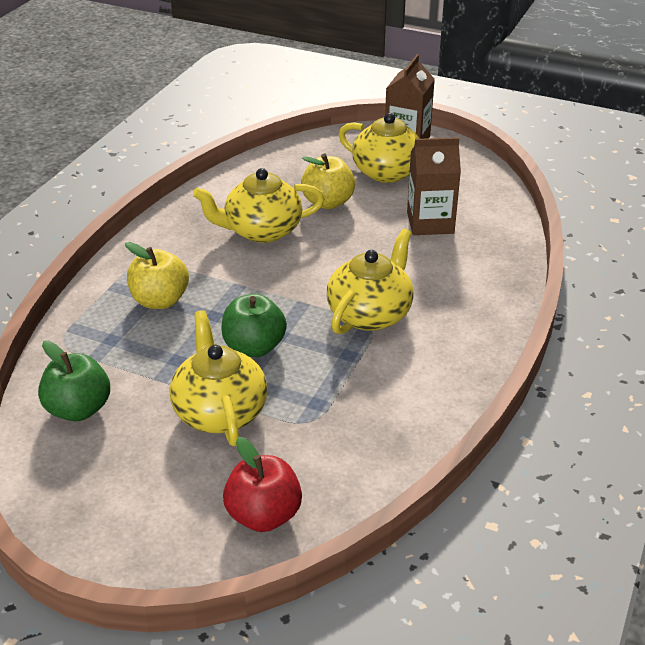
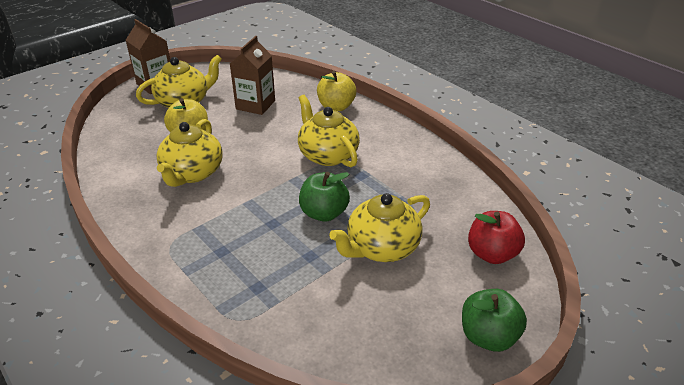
camera: 65 degrees left, 0 degrees up
green apple [38,341,110,421] -> green apple moved to [462,289,527,352]
yellow apple [125,242,189,309] -> yellow apple moved to [317,71,356,111]
yellow teapot [170,310,268,446] -> yellow teapot turned 45 degrees counterclockwise [329,193,430,262]

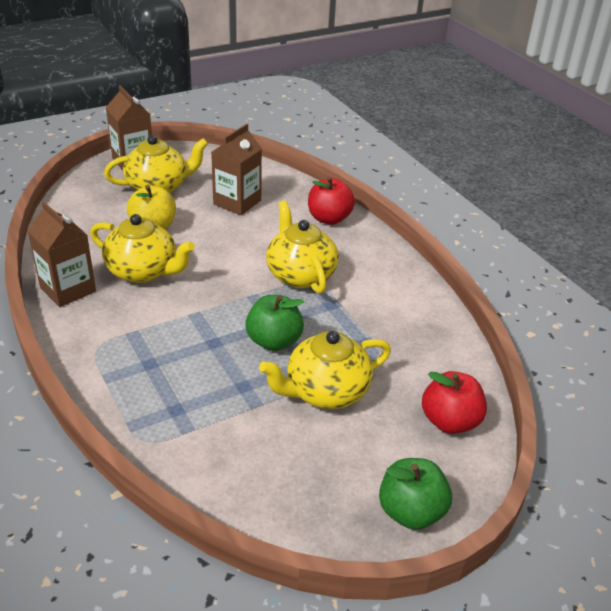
camera: 10 degrees right, 0 degrees up
yellow teapot [156,119,223,187] -> yellow teapot turned 90 degrees counterclockwise [90,214,195,283]
yellow apple [317,71,356,111] -> red apple [308,177,355,225]
none -> brown carton [27,202,96,307]

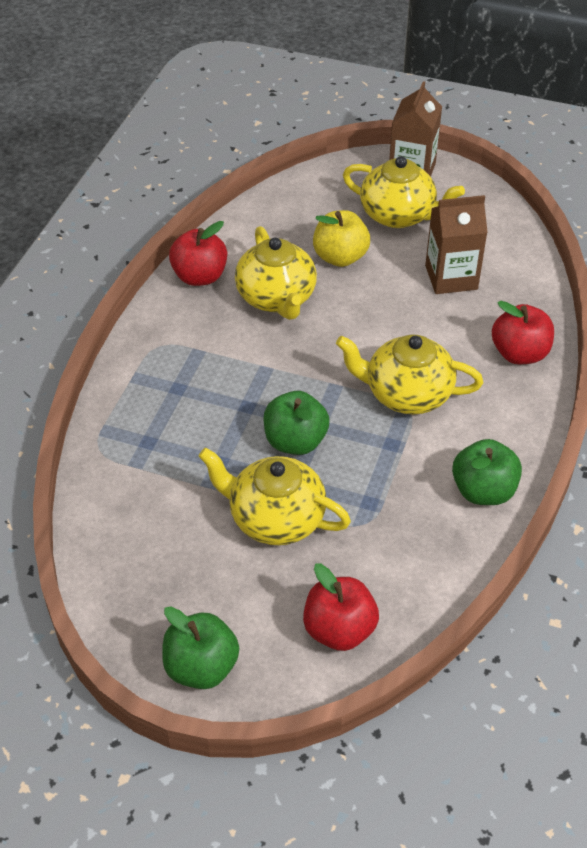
camera: 50 degrees right, 10 degrees up
brown carton [27,202,96,307] -> red apple [169,221,227,286]
yellow teapot [266,201,339,294] -> yellow teapot turned 105 degrees counterclockwise [336,334,483,414]
none -> green apple [452,439,522,505]

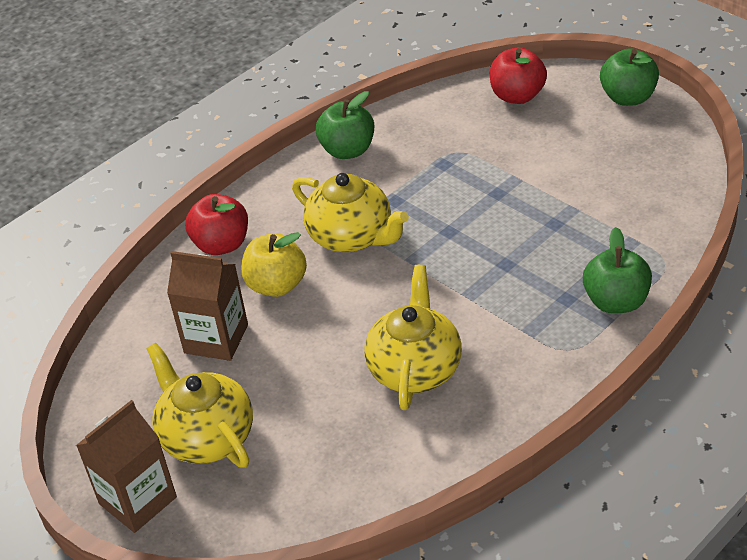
camera: 150 degrees left, 5 degrees down
red apple [169,221,227,286] -> none
yellow teapot [198,448,351,545] -> none
green apple [263,391,330,455] -> green apple moved to [583,227,652,313]
yellow apple [313,210,370,267] -> yellow apple moved to [241,232,307,297]

